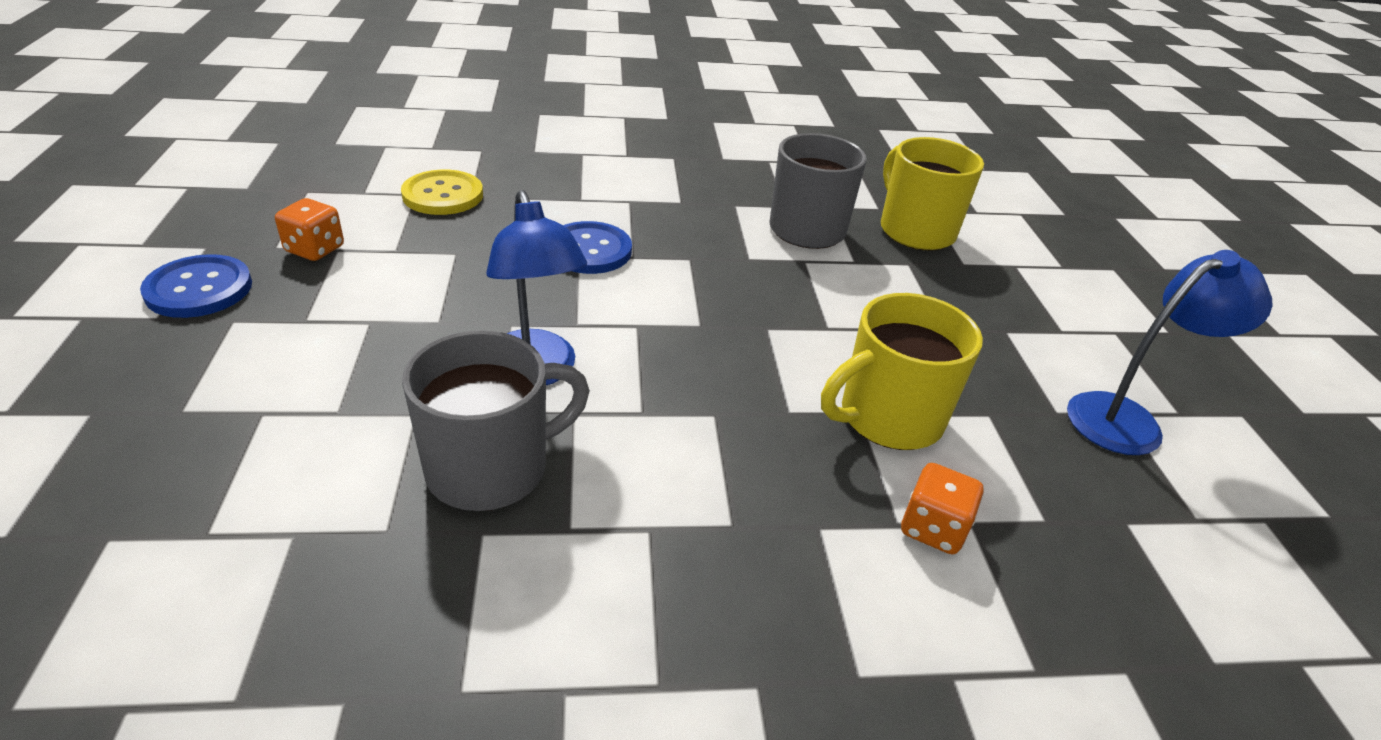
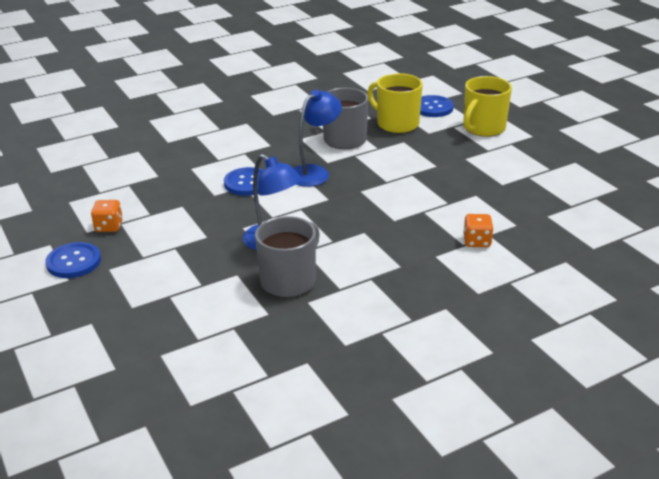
camera: 20 degrees left, 5 degrees down
yellow button [401,170,483,215] -> none
yellow mug [821,293,983,450] -> yellow mug moved to [463,76,512,137]
blue lamp [1067,250,1273,455] -> blue lamp moved to [294,90,342,187]
none -> blue button [420,95,454,117]

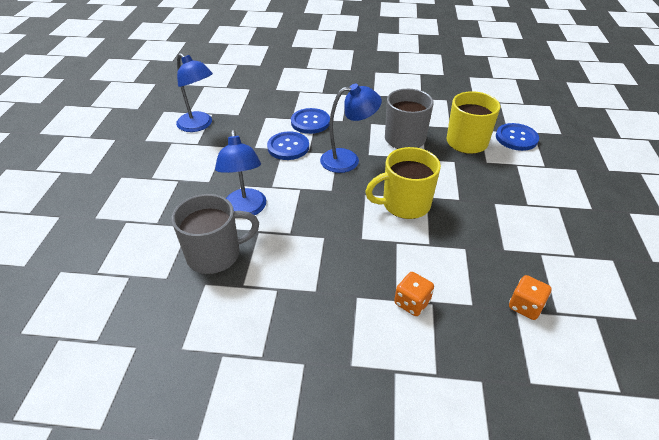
camera: 35 degrees right, 10 degrees up
blue button [45,242,101,278] -> blue button moved to [291,108,330,134]
orange dice [91,200,123,232] -> orange dice moved to [509,275,551,320]
yellow mug [463,76,512,137] -> yellow mug moved to [365,147,441,219]
none -> blue lamp [176,53,213,132]

